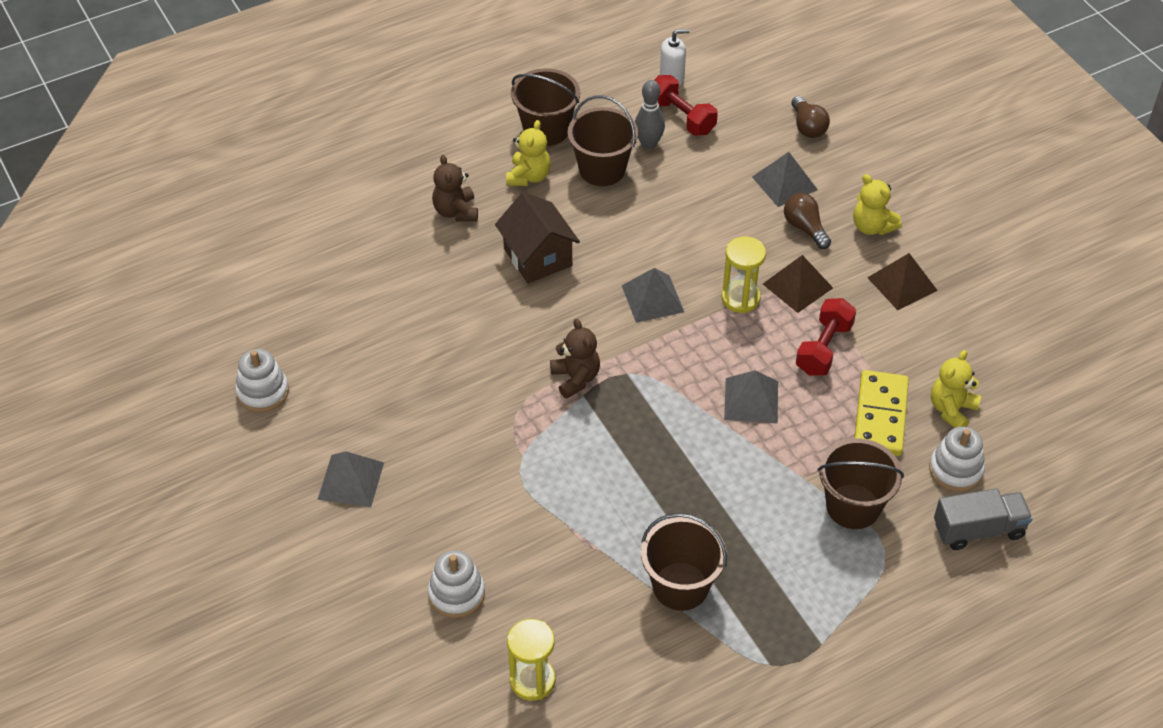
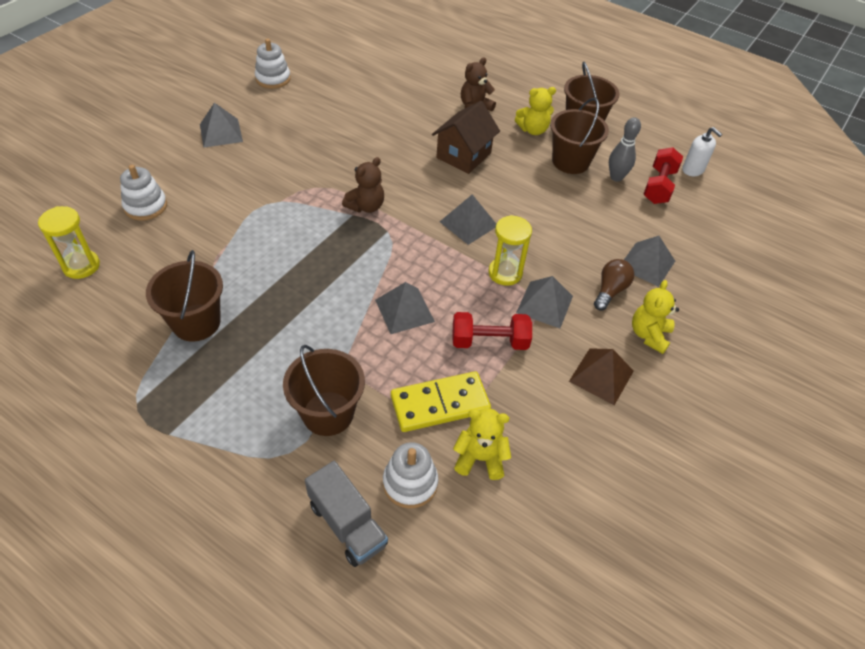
camera: 60 degrees right, 0 degrees up
brown pyramid [763,255,833,313] -> grey pyramid [516,276,573,328]
brown light bulb [791,96,830,138] -> none

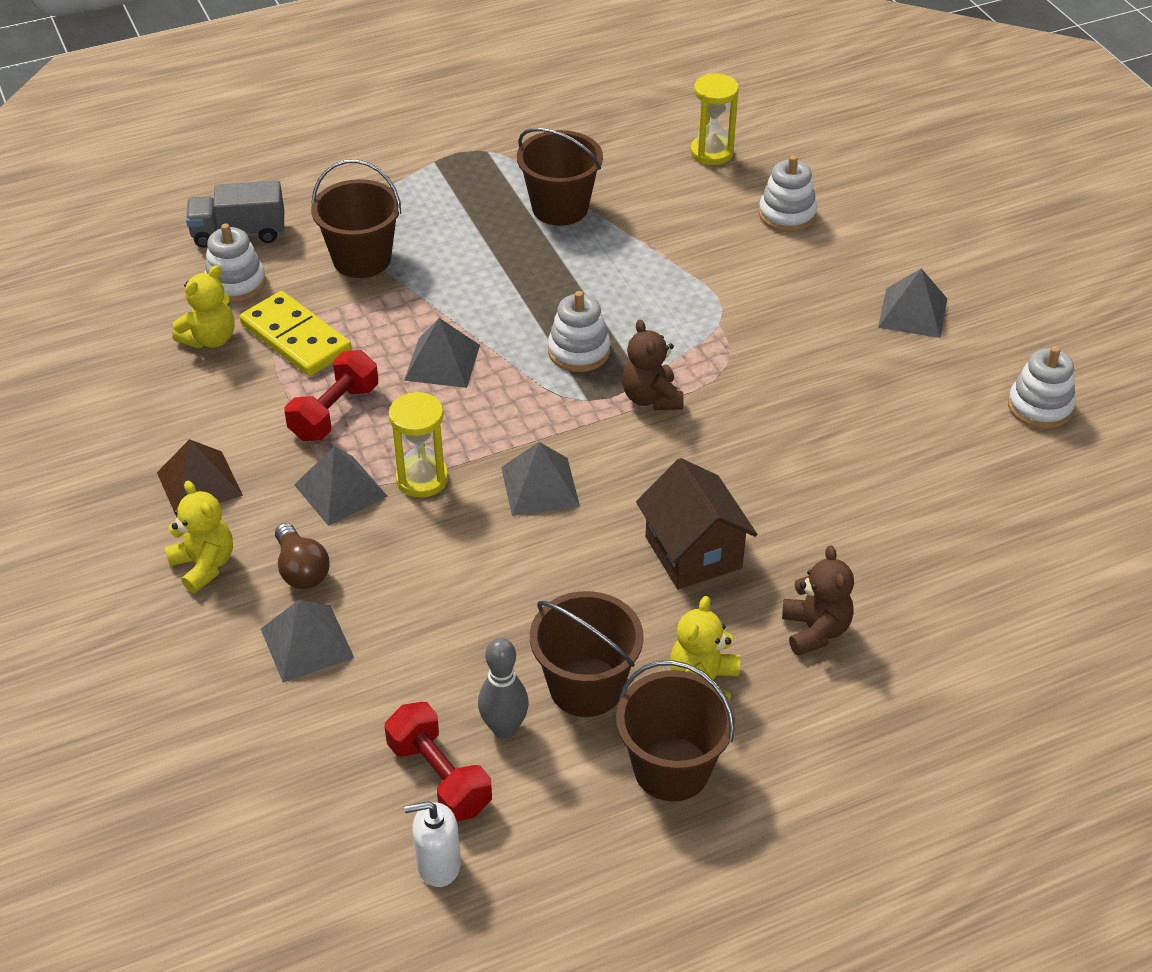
camera: 125 degrees right, 5 degrees down
yellow domino [391,371,491,432] -> yellow domino turned 60 degrees counterclockwise [240,291,352,376]
none -> white stacking toy [548,291,610,372]

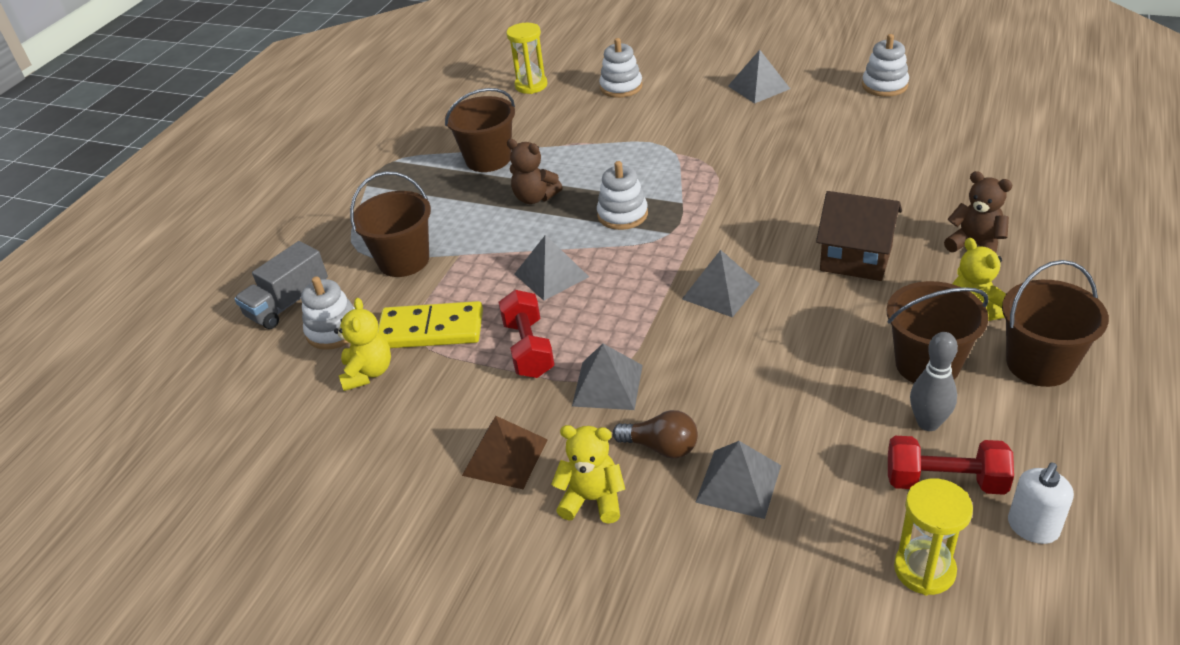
camera: 40 degrees left, 5 degrees down
yellow hourglass [389,391,449,498] -> yellow hourglass moved to [894,479,973,595]
brown teddy bear [622,319,684,410] -> brown teddy bear moved to [507,139,562,204]

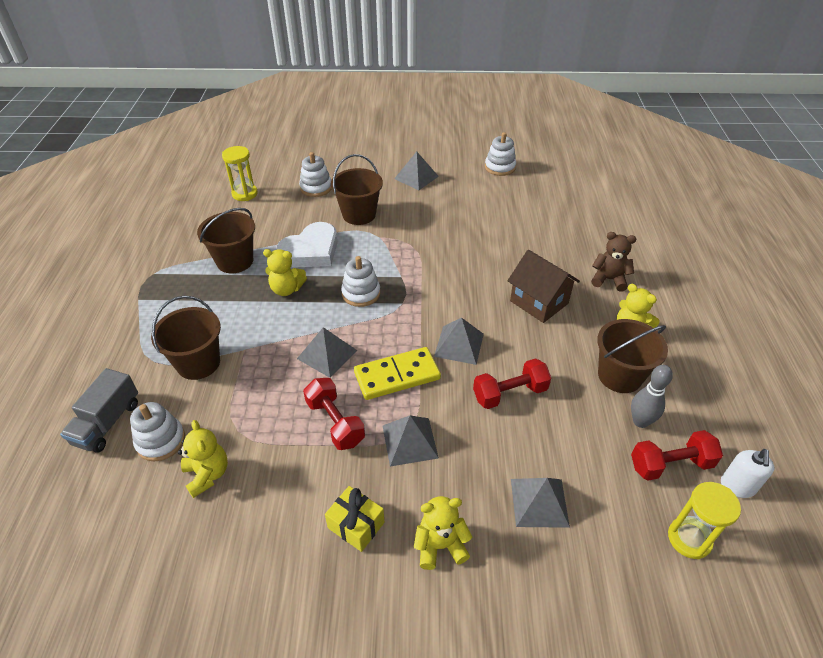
camera: 25 degrees left, 5 degrees up
yellow domino [378,301,483,348] -> yellow domino moved to [354,347,441,400]
brown pyramid [462,416,548,489] -> yellow gift [325,486,384,552]
brown teddy bear [507,139,562,204] -> yellow teddy bear [263,249,307,296]
brown light bulb [613,410,698,458] -> none
brown house [816,191,902,281] -> brown house turned 45 degrees clockwise [508,250,580,323]
brown bucket [1002,260,1109,387] -> brown bucket moved to [331,154,383,225]
none -> white heart [277,222,338,268]
none -> red dumbbell [473,358,551,409]

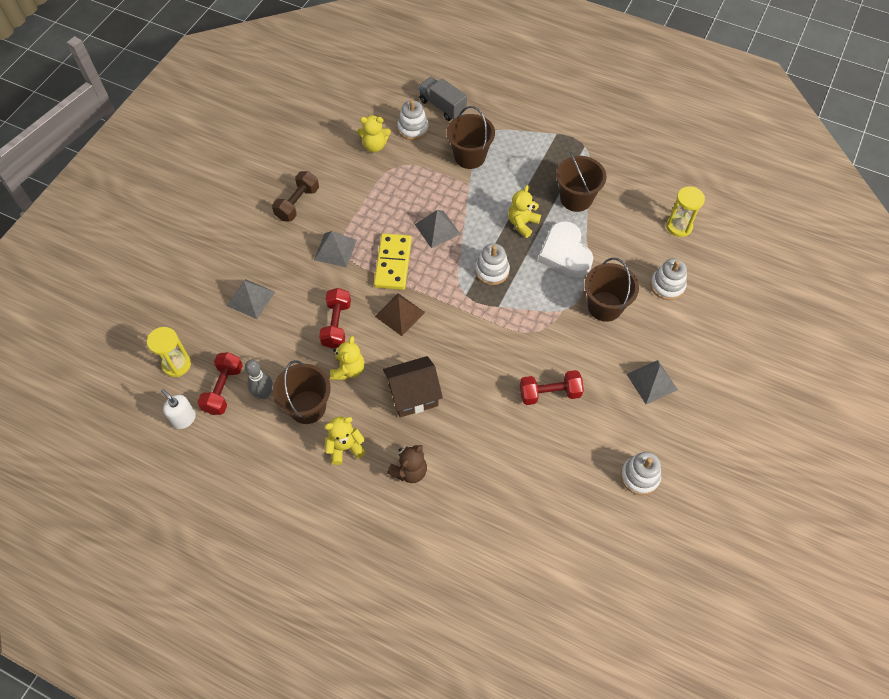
camera: 115 degrees right, 15 degrees up
red dumbbell [303,378,365,450] -> red dumbbell moved to [520,370,584,405]
yellow gift [325,486,384,552] -> brown dumbbell [272,171,319,222]
yellow teddy bear [414,496,472,570] -> yellow teddy bear moved to [330,336,365,380]
grey pyramid [434,318,484,365] -> brown pyramid [375,293,425,336]

